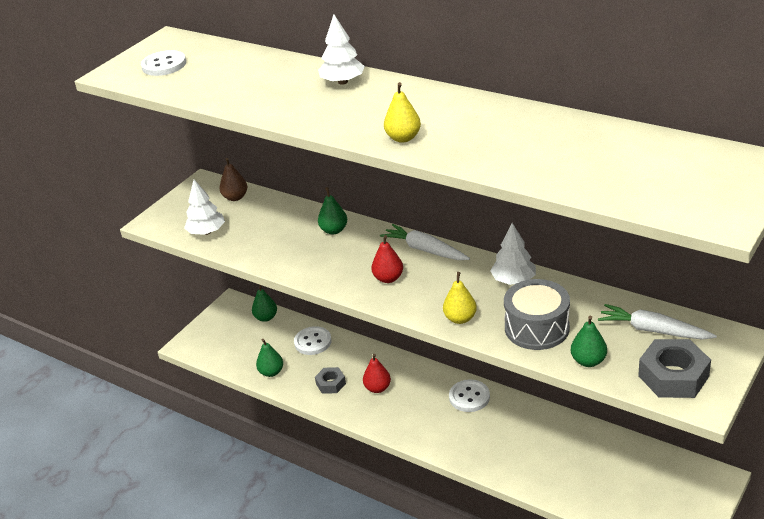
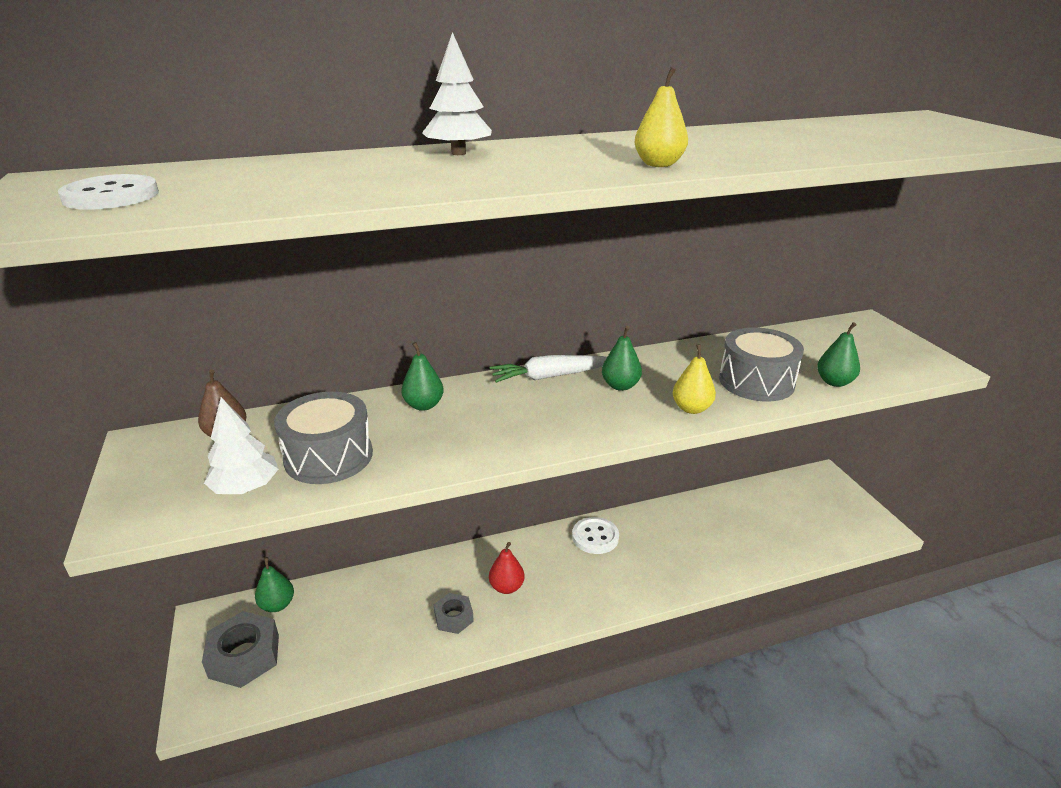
camera: 55 degrees left, 5 degrees down
green pear [256,339,283,377] -> green pear moved to [602,326,642,391]
white button [294,326,332,355] -> none
red pear [372,235,403,283] -> none
white tree [490,223,536,285] -> none
white carrot [598,304,717,340] -> none
grey nut [638,339,711,398] -> grey nut moved to [202,611,279,688]
none -> grey drum [274,392,373,484]

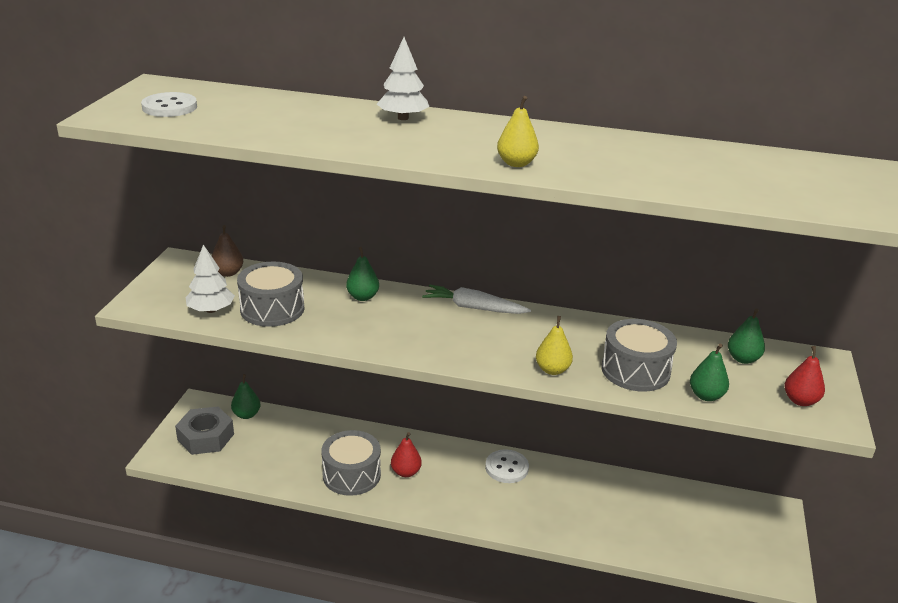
camera: 30 degrees right, 0 degrees up
grey nut [434,593,474,634] -> grey drum [321,430,381,496]
green pear [602,326,642,391] -> green pear moved to [728,308,765,364]
none -> red pear [784,346,825,406]

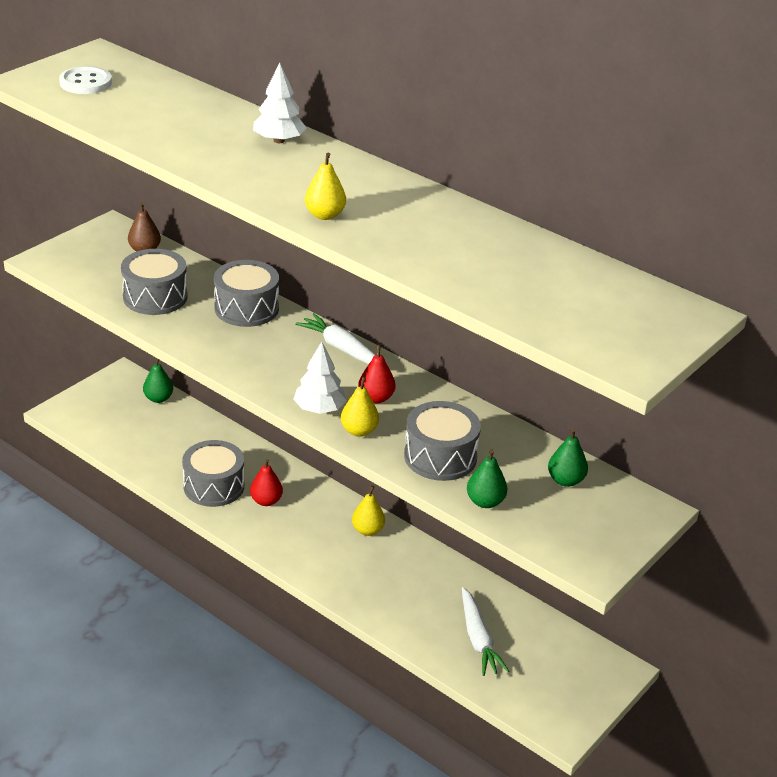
camera: 25 degrees right, 5 degrees up
grey nut [175,406,234,455] -> none
white tree [185,244,235,313] -> white tree moved to [293,342,347,414]
green pear [346,247,379,301] -> grey drum [214,260,279,327]
white button [485,449,529,483] -> yellow pear [352,486,385,536]
red pear [784,346,825,406] -> red pear moved to [358,345,396,403]
none -> white carrot [462,587,509,676]

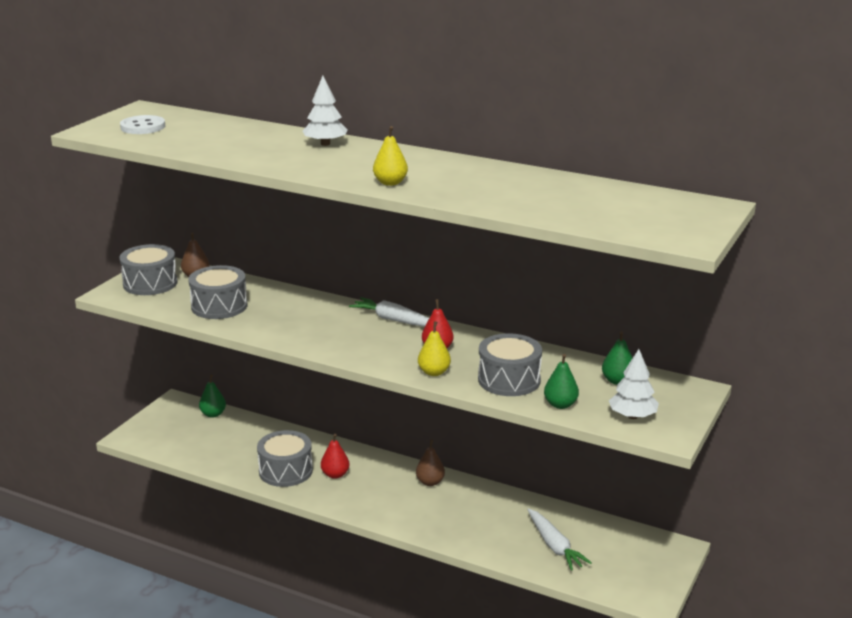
camera: 10 degrees left, 10 degrees down
grey drum [214,260,279,327] -> grey drum moved to [119,244,178,295]
white tree [293,342,347,414] -> white tree moved to [609,349,659,419]
yellow pear [352,486,385,536] -> brown pear [416,439,445,486]

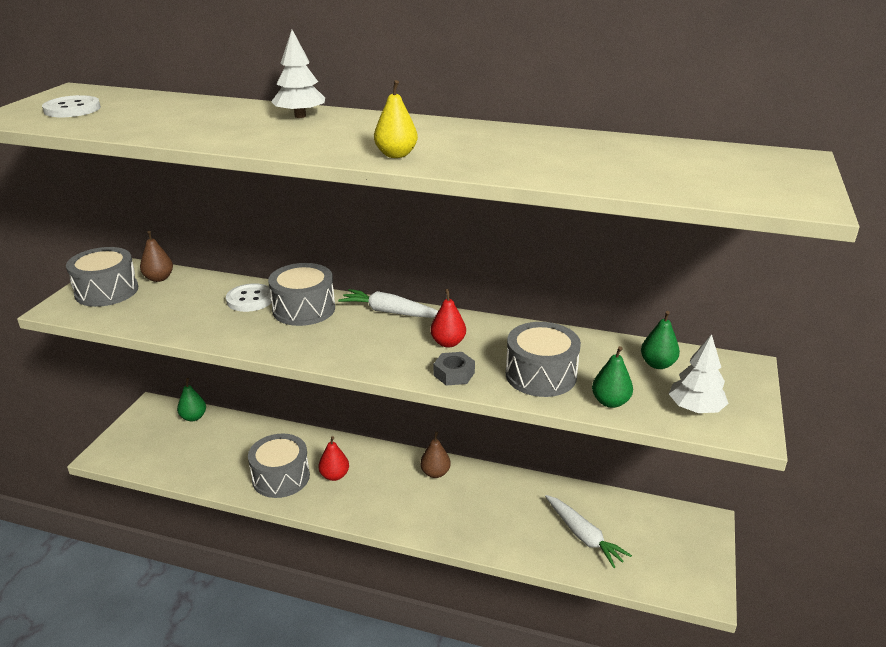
camera: 10 degrees left, 5 degrees up
grey drum [188,265,247,319] -> grey drum moved to [268,263,335,326]
yellow pear [418,321,451,376] -> grey nut [433,352,475,386]
none -> white button [226,283,273,312]

